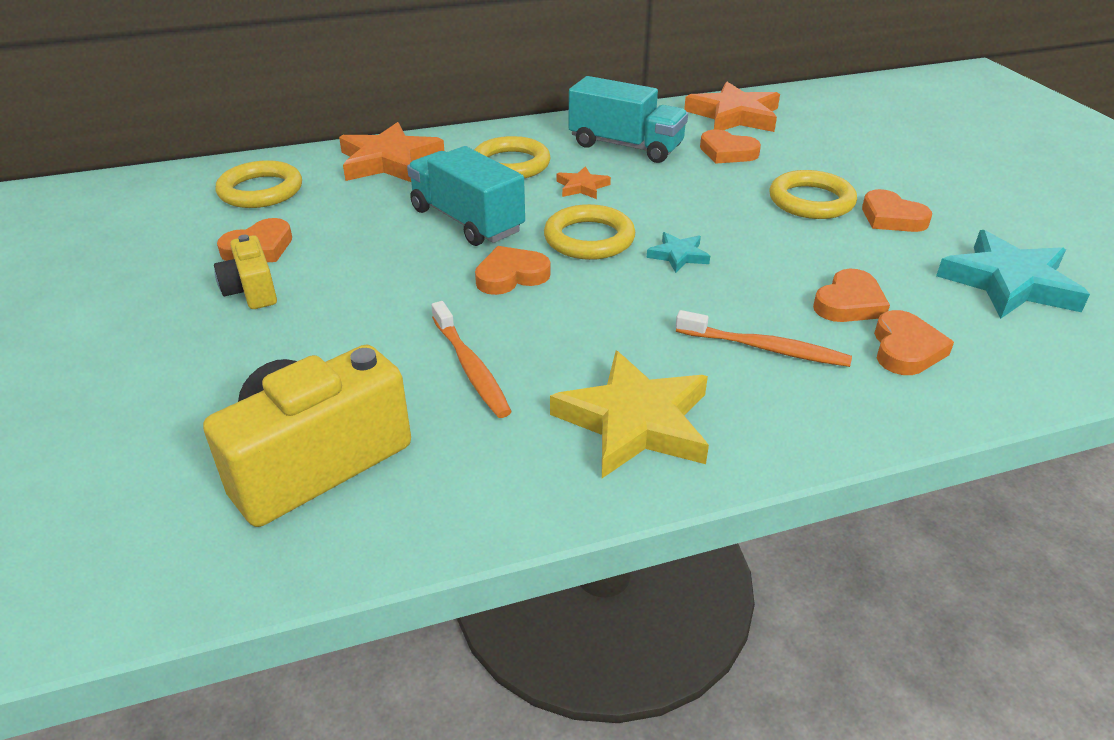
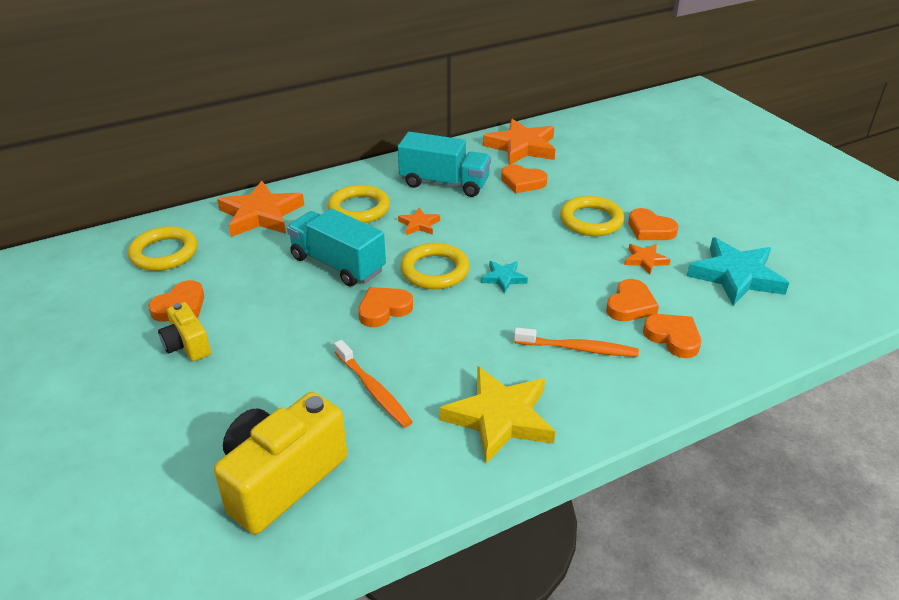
camera: 10 degrees left, 0 degrees up
orange heart [874,310,954,375] -> orange heart turned 45 degrees counterclockwise [643,314,701,358]
none -> orange star [624,244,671,275]

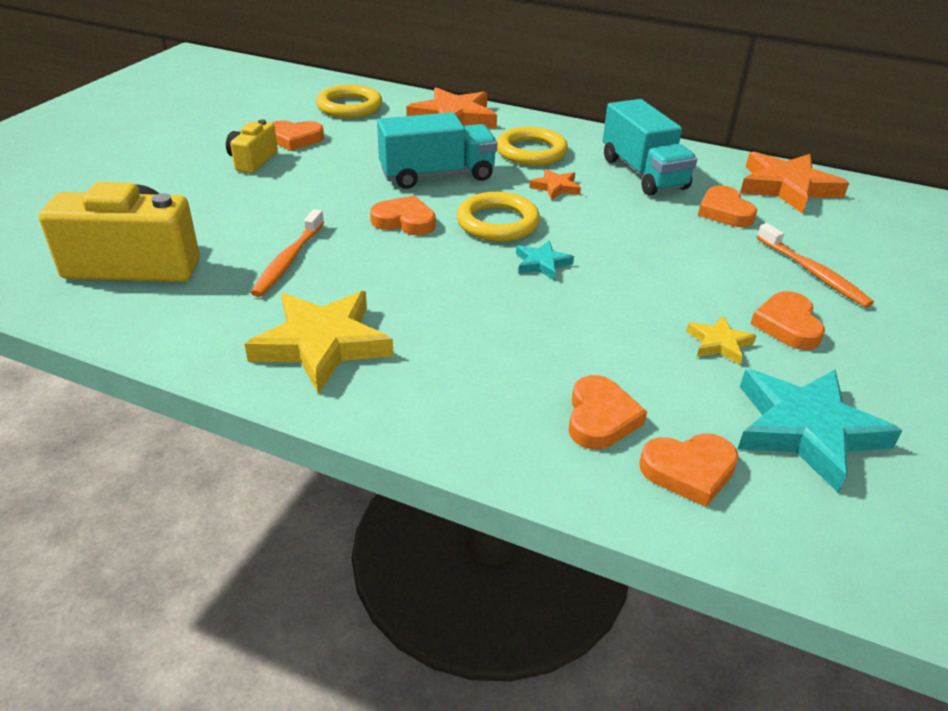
camera: 50 degrees right, 0 degrees up
turquoise truck [287,209,386,286] -> turquoise truck turned 75 degrees clockwise [377,112,497,189]
orange toothbrush [514,327,639,357] -> orange toothbrush moved to [757,223,874,307]
yellow ring [560,196,624,236] -> none
orange heart [606,279,659,321] -> orange heart moved to [639,433,739,507]
orange star [624,244,671,275] -> yellow star [686,316,757,365]

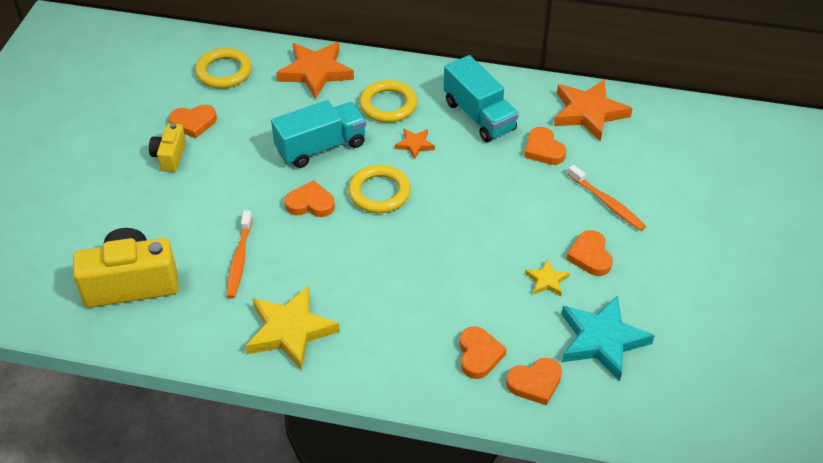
camera: 10 degrees left, 10 degrees up
turquoise star [516,241,574,280] -> none

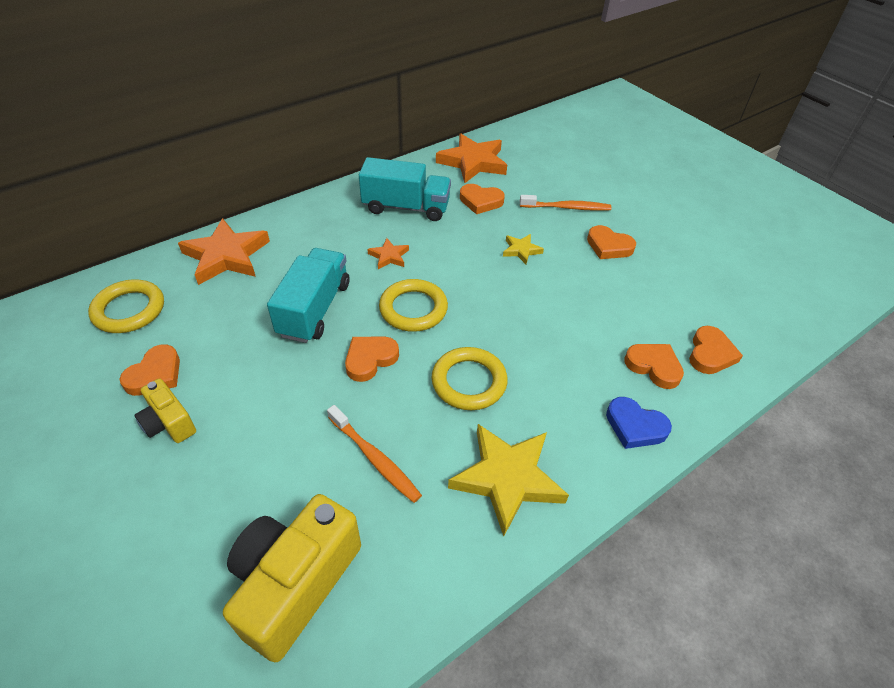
camera: 50 degrees left, 0 degrees up
yellow ring [359,80,417,123] -> yellow ring moved to [431,347,508,410]
yellow star [525,259,570,296] -> yellow star moved to [503,234,544,264]
turquoise star [561,295,655,381] -> none
none -> blue heart [606,397,672,449]

